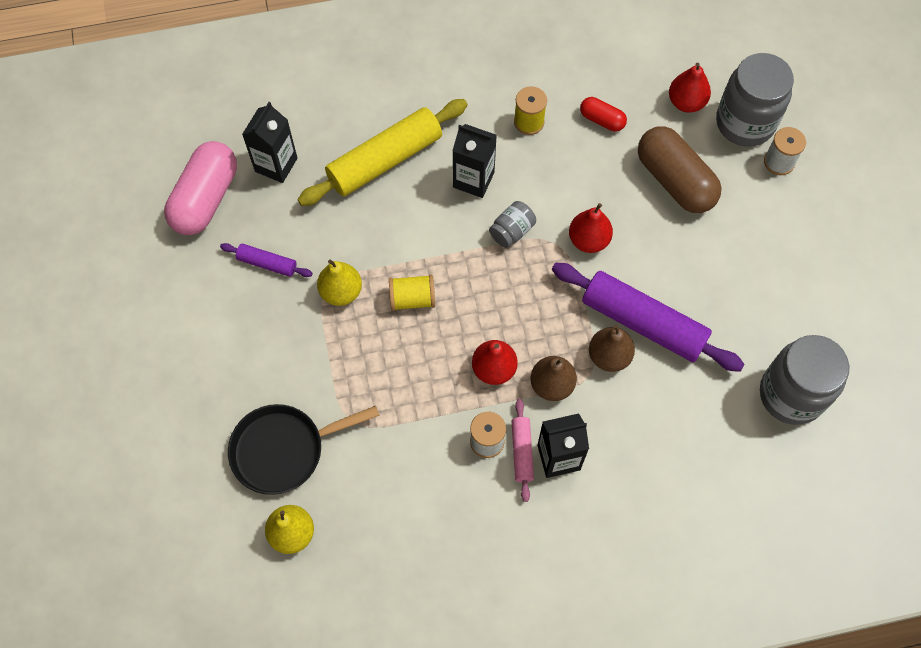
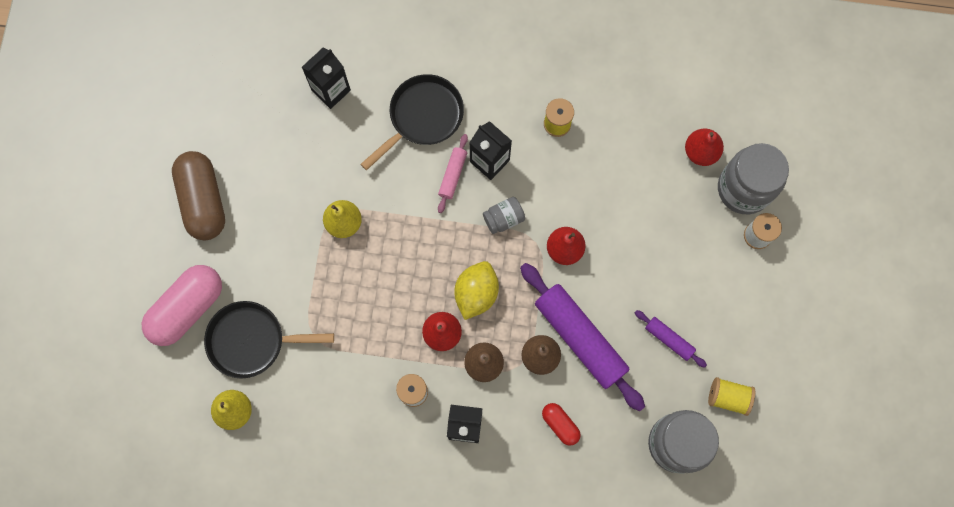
camera: 20 degrees right, 10 degrees up
pink capsule [164,141,237,235] -> pink capsule moved to [142,265,222,346]
purple rolling pin [220,243,312,277] -> purple rolling pin moved to [635,310,707,368]
yellow rolling pin [297,99,468,206] -> black pan [361,74,464,170]
yellow spool [389,275,435,311] -> yellow spool moved to [708,377,755,416]
pink rolling pin [511,399,534,502] -> pink rolling pin moved to [438,134,468,213]
red capsule [580,97,627,131] -> red capsule moved to [542,403,581,446]
brown capsule [638,126,721,213] -> brown capsule moved to [172,151,225,240]
none -> yellow lemon [454,261,499,320]

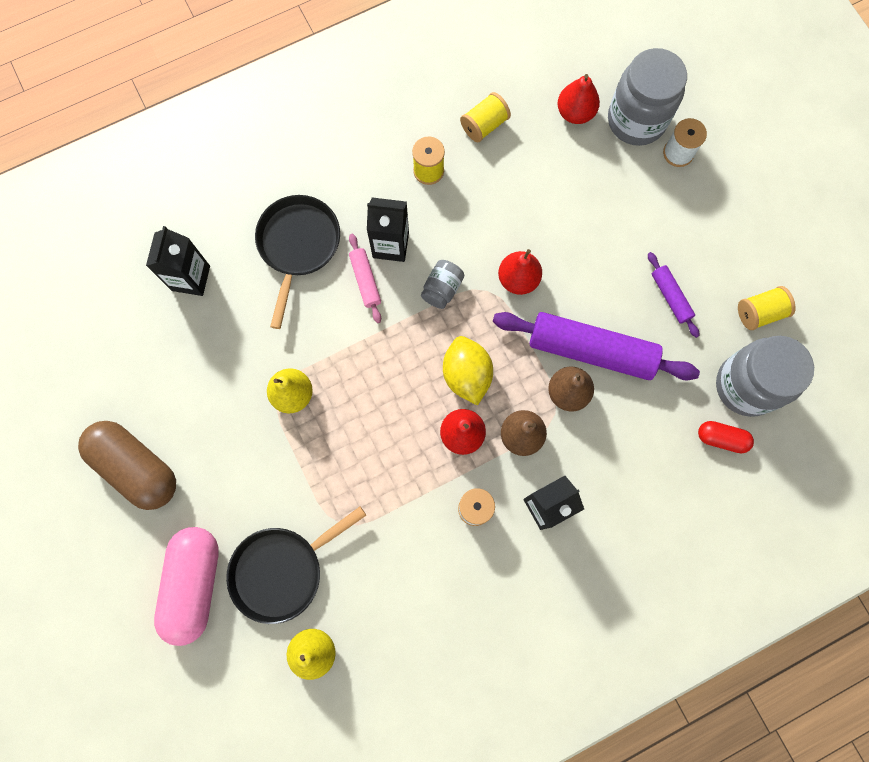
camera: 35 degrees left, 0 degrees up
red capsule [542,403,581,446] -> red capsule moved to [698,421,754,453]
purple rolling pin [635,310,707,368] -> purple rolling pin turned 60 degrees clockwise [648,252,699,338]
none -> yellow spool [460,92,511,143]

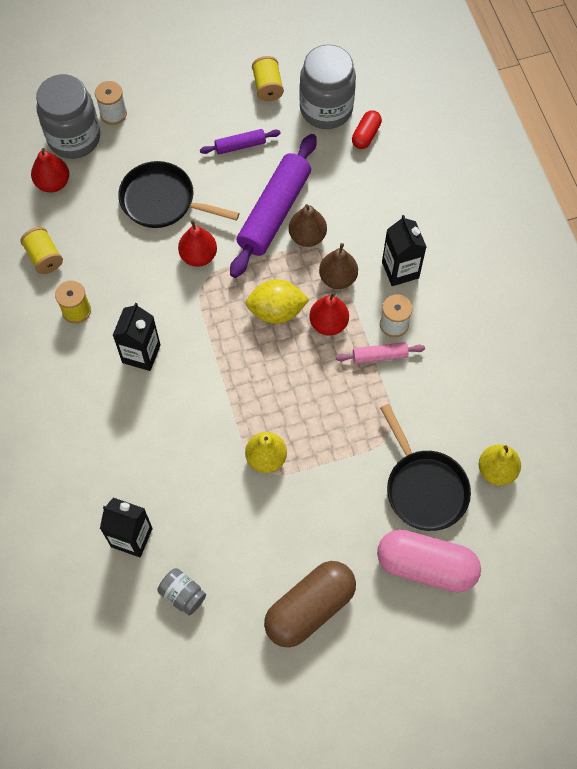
camera: 80 degrees left, 10 degrees down
black pan [255,195,340,329] -> black pan moved to [118,161,240,228]
pink rolling pin [349,234,381,323] -> pink rolling pin moved to [336,342,425,364]
grey jar [421,260,464,309] -> grey jar moved to [158,568,206,615]

